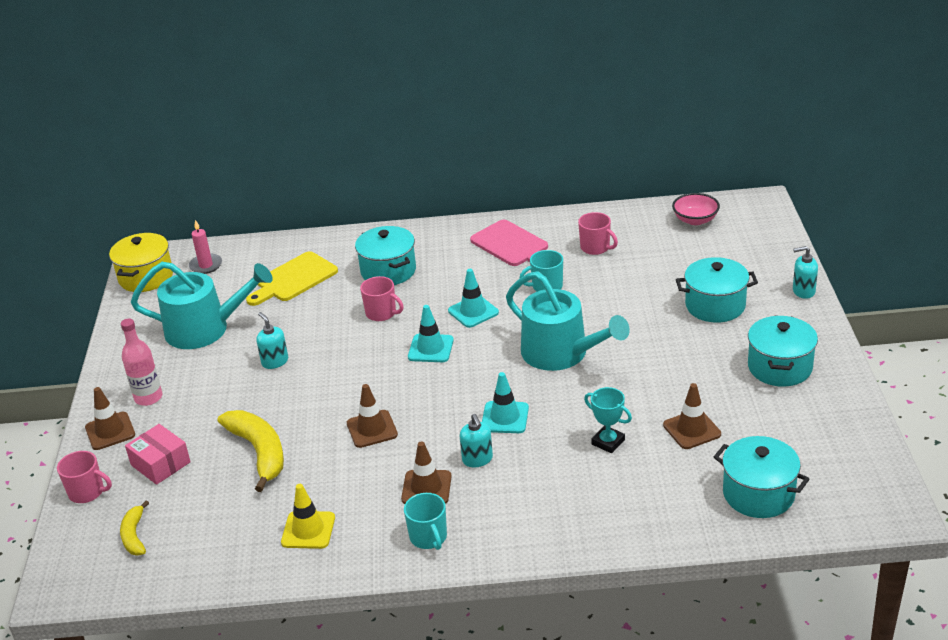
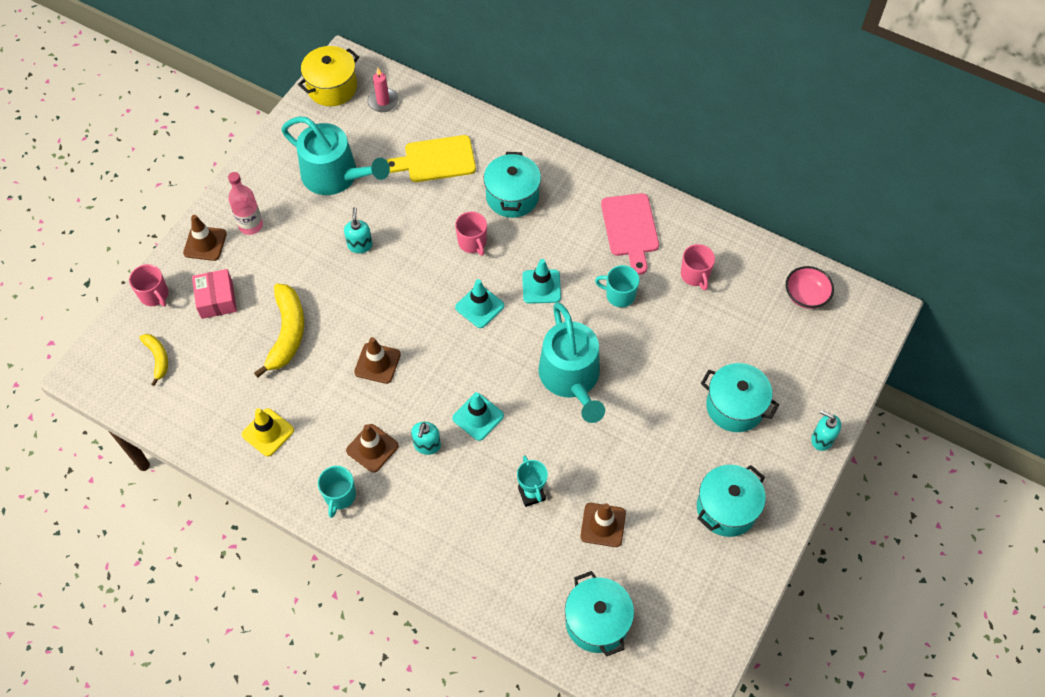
camera: 30 degrees right, 25 degrees up
yellow banana [120,500,149,556] -> yellow banana turned 135 degrees clockwise [139,334,168,386]

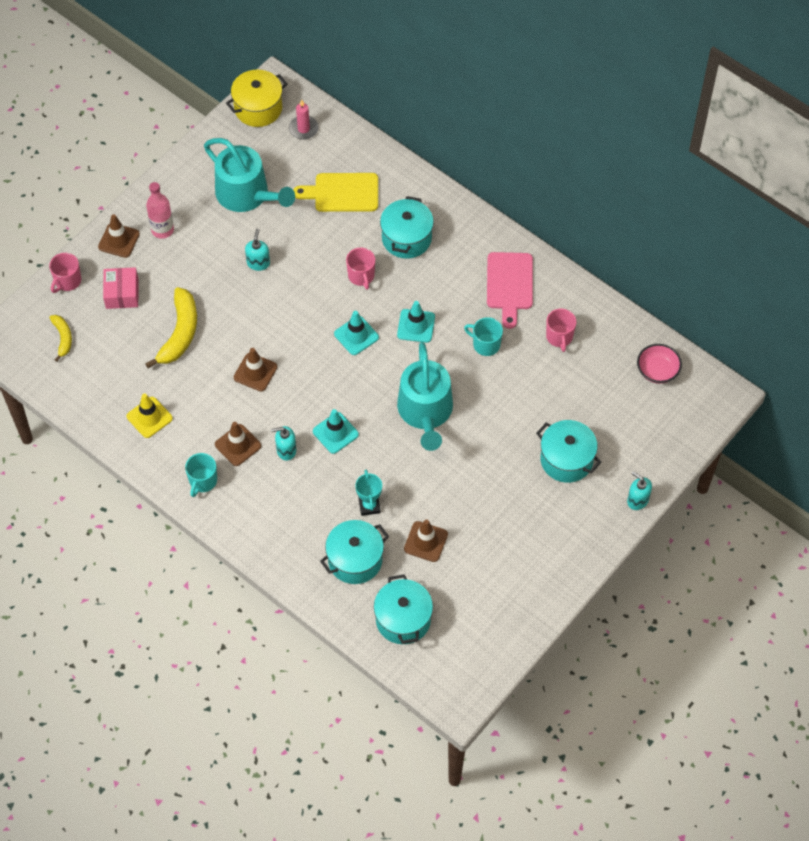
camera: 10 degrees right, 0 degrees up
pink mug [129,264,168,307] -> pink mug turned 60 degrees clockwise [49,253,81,293]
turquoise soap dispenser [411,422,441,455] -> turquoise soap dispenser turned 60 degrees clockwise [271,426,296,461]
turquoise pot [697,465,766,537] -> turquoise pot moved to [320,520,389,584]

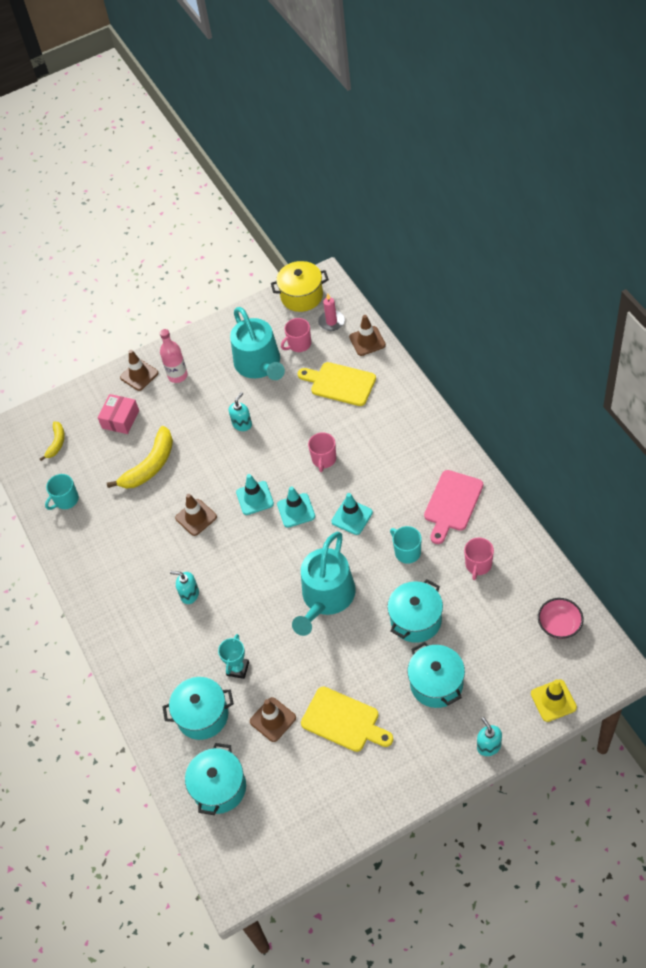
camera: 30 degrees right, 5 degrees down
pink mug [49,253,81,293] -> pink mug moved to [281,318,311,352]
yellow traffic cone [126,393,173,438] -> yellow traffic cone moved to [531,679,577,722]
turquoise mug [185,453,217,497] -> turquoise mug moved to [45,474,79,510]
brown traffic cone [215,422,261,466] -> brown traffic cone moved to [349,315,386,356]
turquoise traffic cone [313,409,359,454] -> turquoise traffic cone moved to [236,474,274,515]
turquoise pot [380,196,434,259] -> turquoise pot moved to [387,579,443,643]
none -> yellow cutting board [301,686,394,752]

